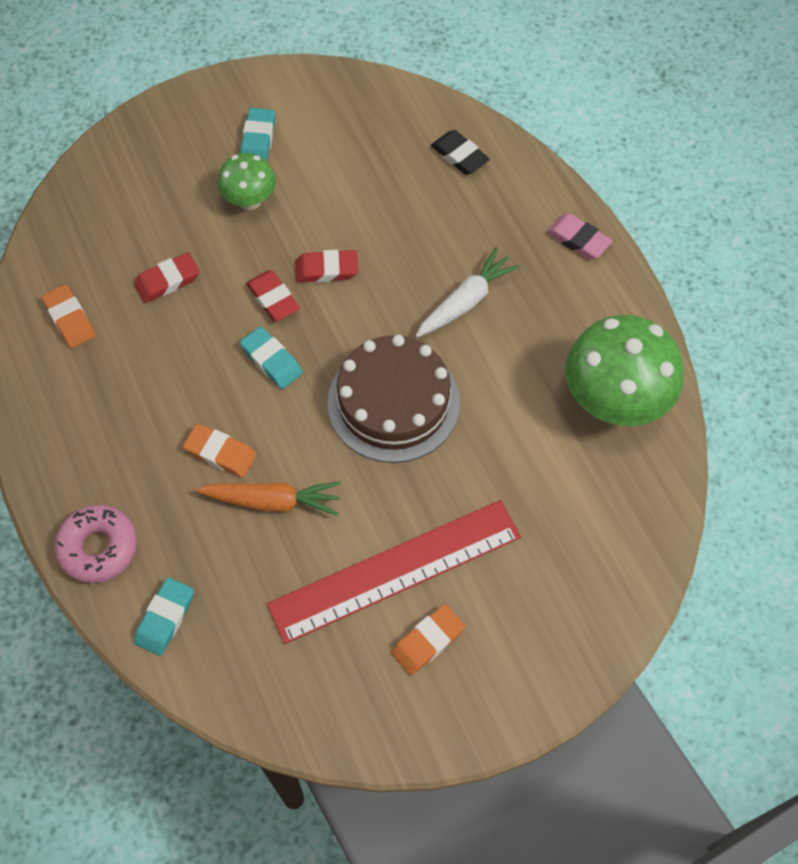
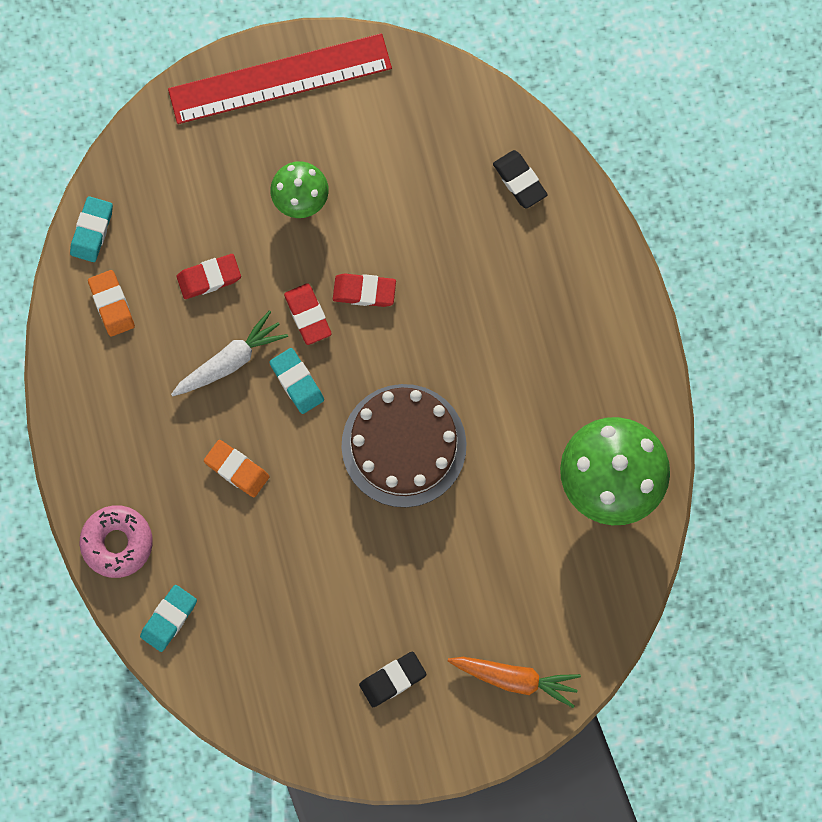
camera: 10 degrees right, 15 degrees up
orange carrot [196,481,341,516] -> orange carrot moved to [448,657,581,708]
turquoise eraser [240,108,275,161] -> turquoise eraser moved to [70,196,113,262]
red ruler [267,500,521,644] -> red ruler moved to [168,33,392,124]
orange eraser [391,604,465,675] -> black eraser [359,652,427,707]
white carrot [415,247,521,338] -> white carrot moved to [171,310,288,396]
pink eraser [547,214,612,259] -> none

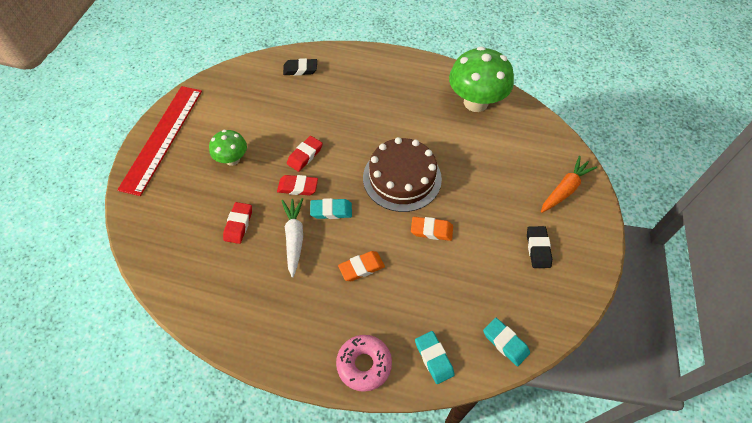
camera: 60 degrees left, 20 degrees down
turquoise eraser [70,196,113,262] -> turquoise eraser moved to [483,318,530,366]
orange eraser [88,270,135,337] -> orange eraser moved to [411,217,453,241]

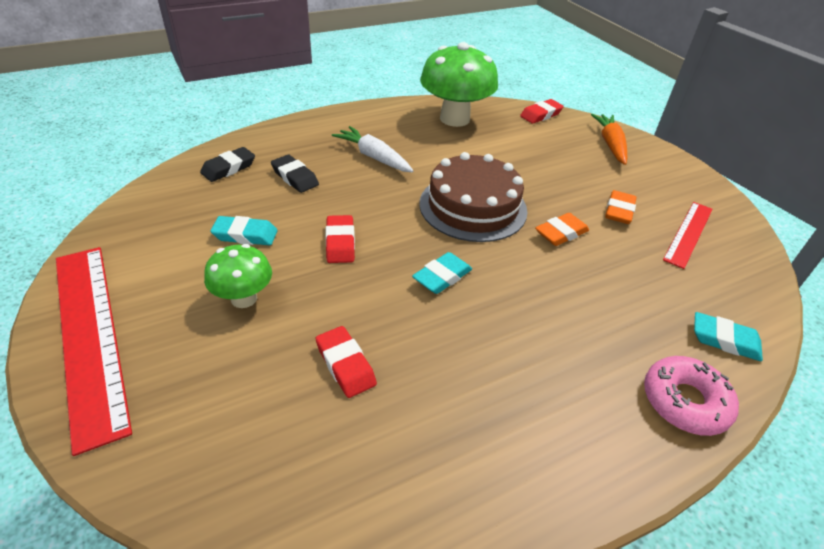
camera: 45 degrees left, 15 degrees down
red eraser [277,175,318,195] -> red eraser moved to [520,99,564,124]
white carrot [281,198,303,278] -> white carrot moved to [332,126,414,172]
orange eraser [338,251,385,281] -> orange eraser moved to [605,190,637,224]
turquoise eraser [483,318,530,366] -> turquoise eraser moved to [210,216,278,245]
black eraser [527,226,552,268] -> black eraser moved to [271,155,319,193]
none -> red ruler [663,202,713,269]

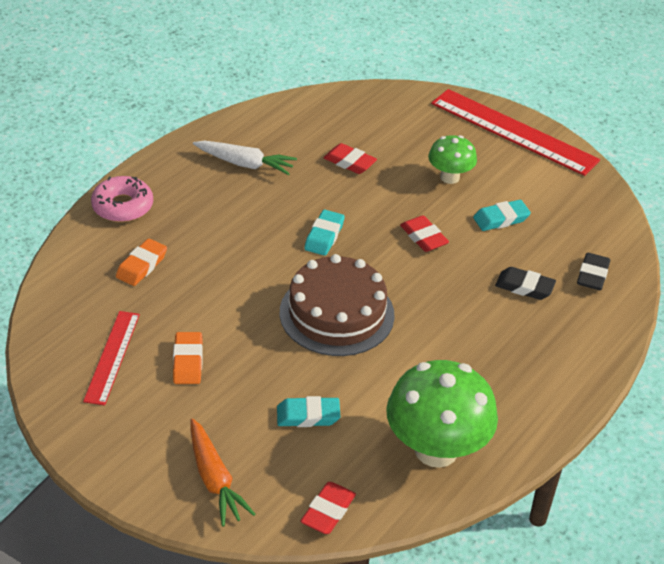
camera: 155 degrees right, 0 degrees up
white carrot [332,126,414,172] -> white carrot moved to [193,141,297,175]
orange eraser [535,213,589,246] -> orange eraser moved to [116,238,167,286]
turquoise eraser [694,312,763,361] -> turquoise eraser moved to [277,396,340,427]

